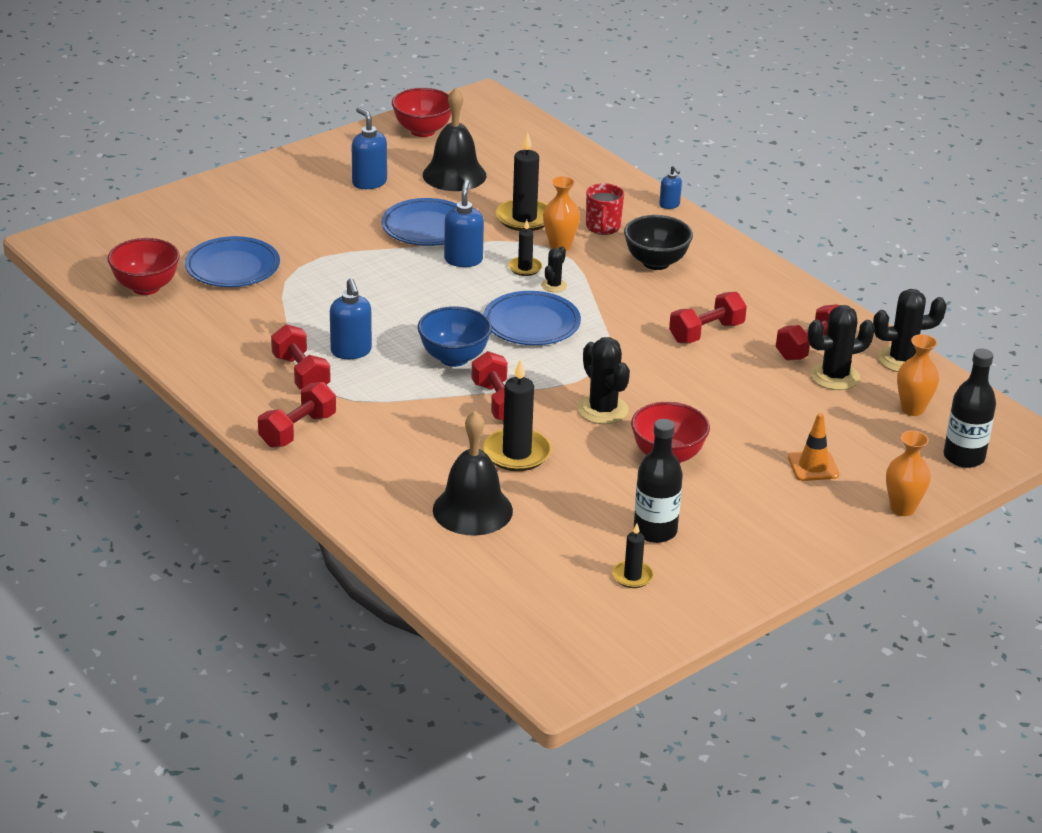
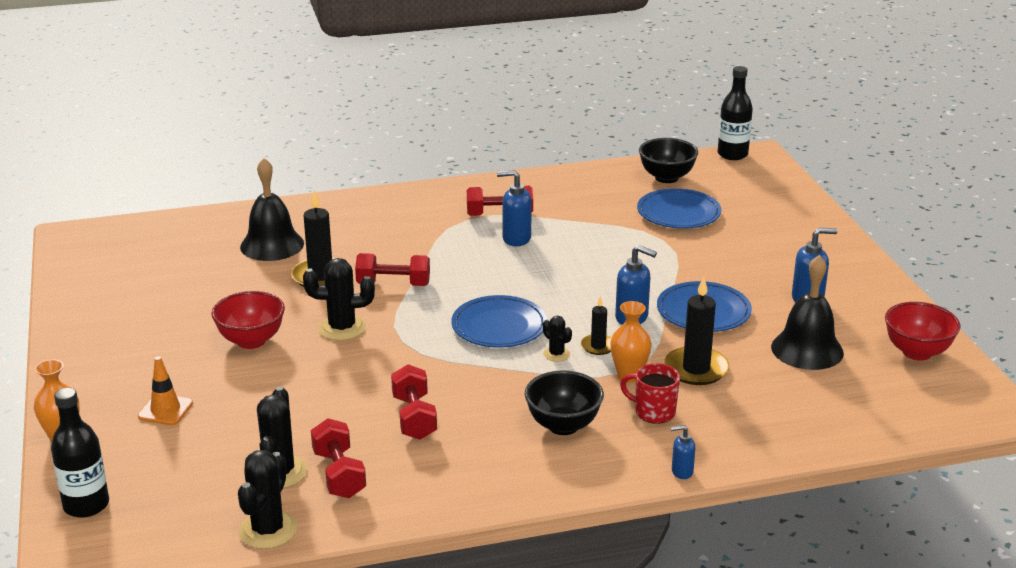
camera: 115 degrees right, 5 degrees down
red bowl [108,238,180,295] -> black bowl [639,138,698,183]
red dumbbell [258,382,336,448] -> none
blue bowl [418,306,492,367] -> none
black candle [612,523,654,588] -> none
black bottle [634,419,683,543] -> black bottle moved to [718,66,753,160]
orange vase [897,334,939,416] -> none

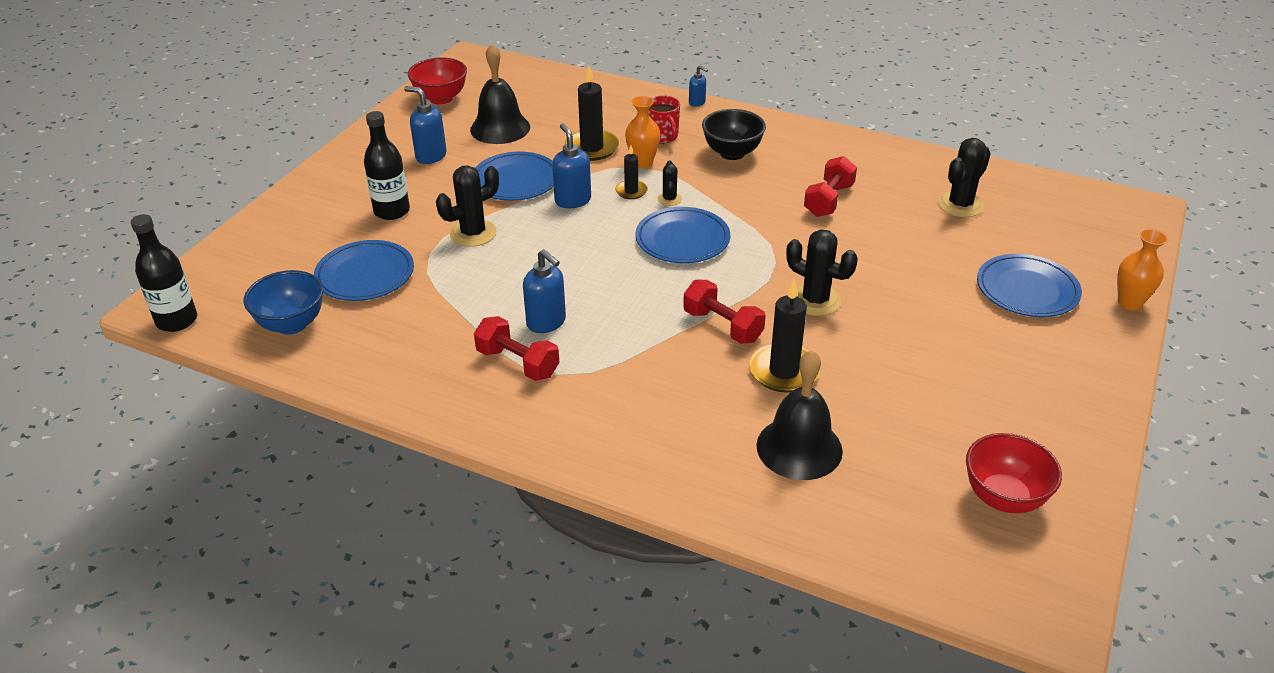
camera: 140 degrees left, 10 degrees up
black bottle [51,388,109,518] -> black bottle moved to [364,111,410,220]
orange traffic cone [138,356,193,425] -> blue plate [977,254,1082,317]
red bowl [211,291,285,349] -> red bowl moved to [966,433,1062,513]
black cactus [238,450,297,549] -> black cactus moved to [436,165,499,247]
red dumbbell [311,418,366,498] -> none
black bowl [639,138,698,183] -> blue bowl [244,270,323,335]

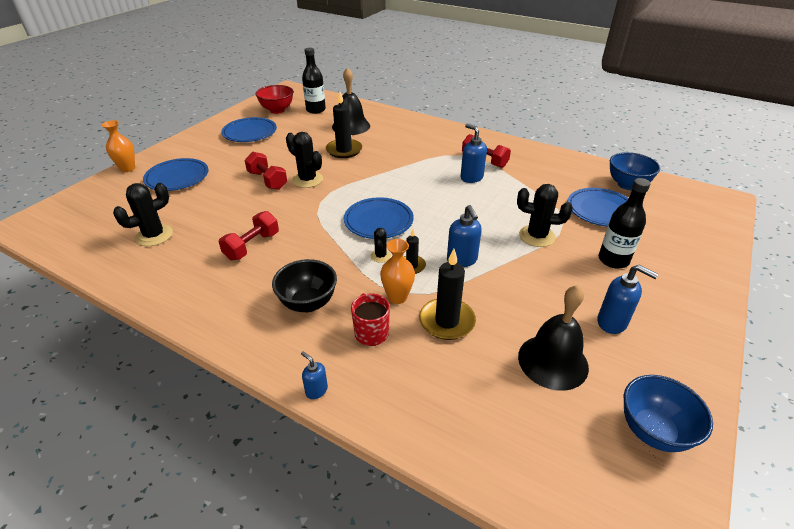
camera: 175 degrees left, 0 degrees up
black bottle [131,214,197,332] -> black bottle moved to [302,48,326,114]
red bowl [408,58,467,104] -> blue bowl [624,375,713,452]
black cactus [436,165,499,247] -> black cactus turned 45 degrees clockwise [517,184,573,247]
blue plate [475,151,554,201] -> blue plate moved to [221,117,277,142]
red dumbbell [683,280,766,344] -> red dumbbell moved to [245,152,287,190]

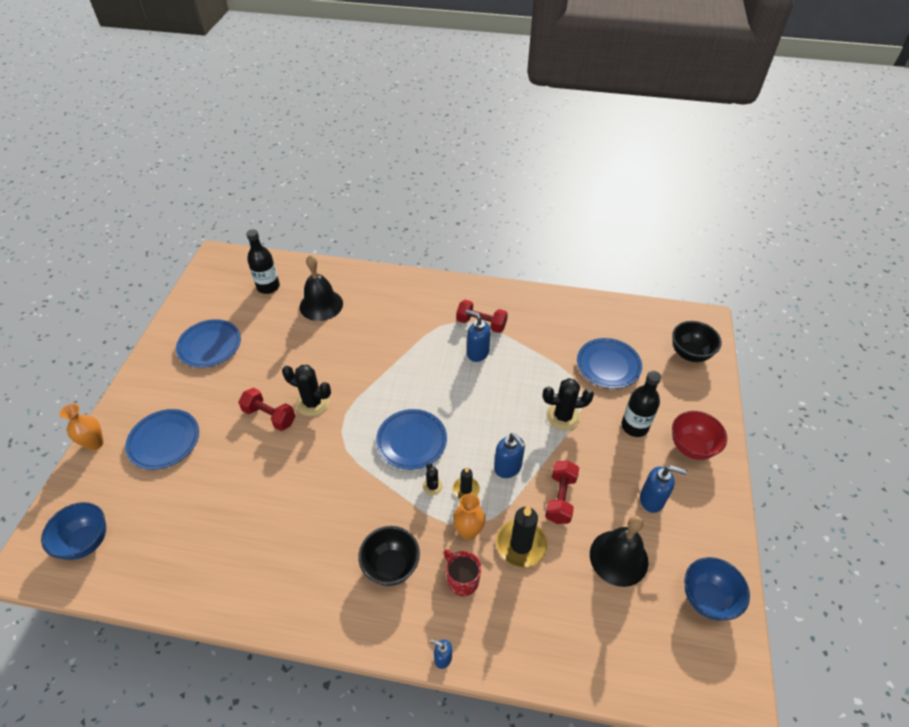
camera: 20 degrees left, 10 degrees up
black cactus [113,183,173,246] -> none
red dumbbell [219,211,279,260] -> red dumbbell moved to [545,460,579,524]
red bowl [256,85,293,114] -> red bowl moved to [672,411,727,460]
black candle [326,91,362,158] -> none
blue bowl [610,152,660,190] -> blue bowl moved to [41,502,106,560]
none -> black bowl [672,321,722,362]

